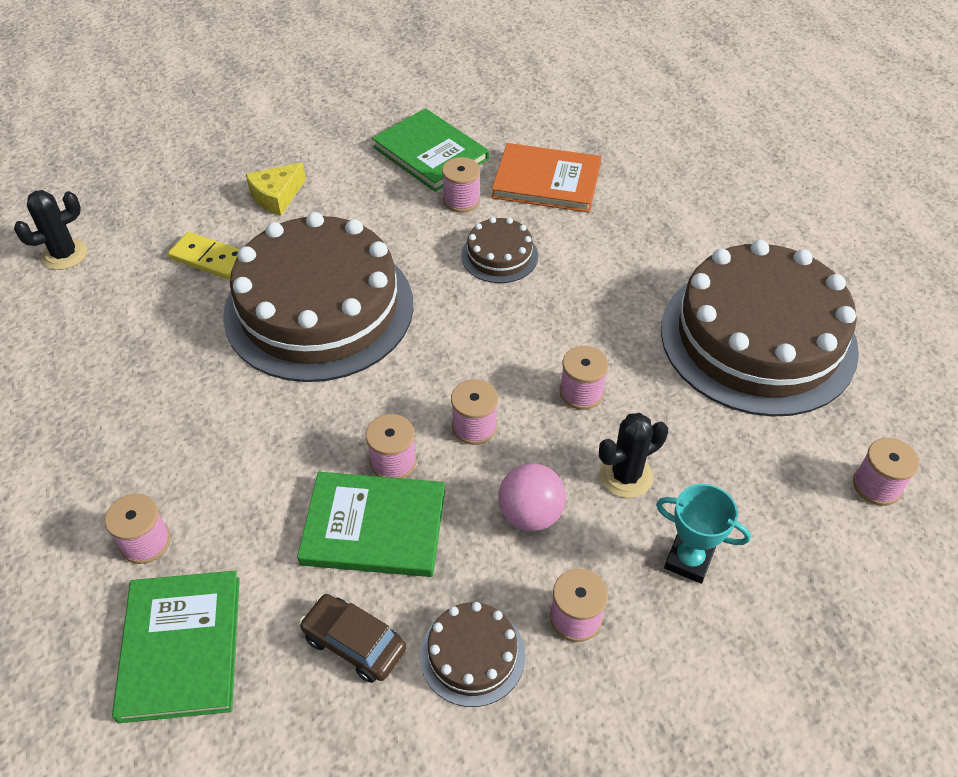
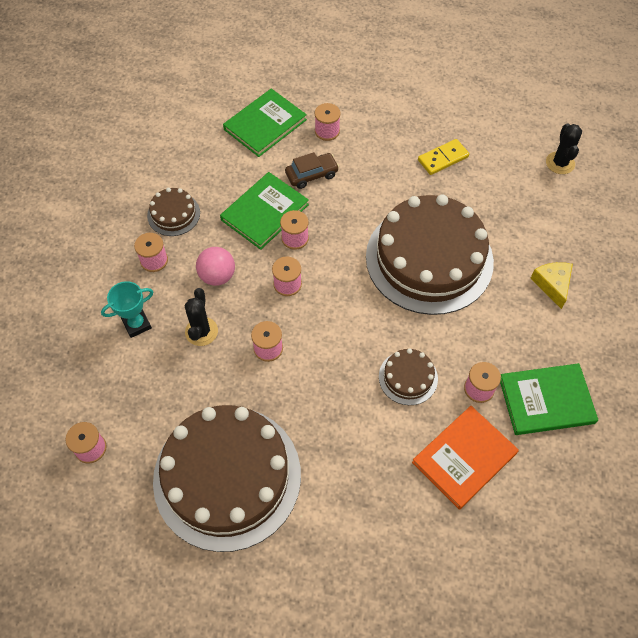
camera: 125 degrees right, 10 degrees up
green book [112,571,240,723] -> green book turned 75 degrees counterclockwise [223,88,307,157]
yellow domino [168,232,239,279] -> yellow domino moved to [418,139,469,175]
brown car [299,594,406,683] -> brown car moved to [285,152,339,189]

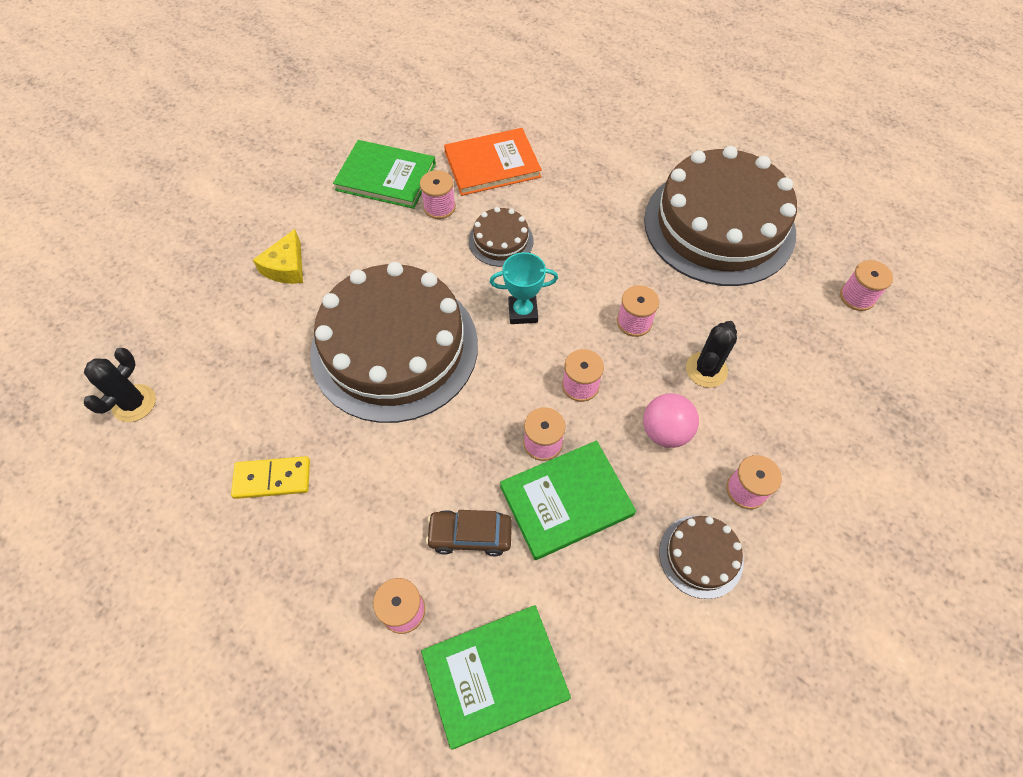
camera: 155 degrees left, 0 degrees up
turquoise trophy [101,281,153,338] -> turquoise trophy moved to [490,252,558,324]

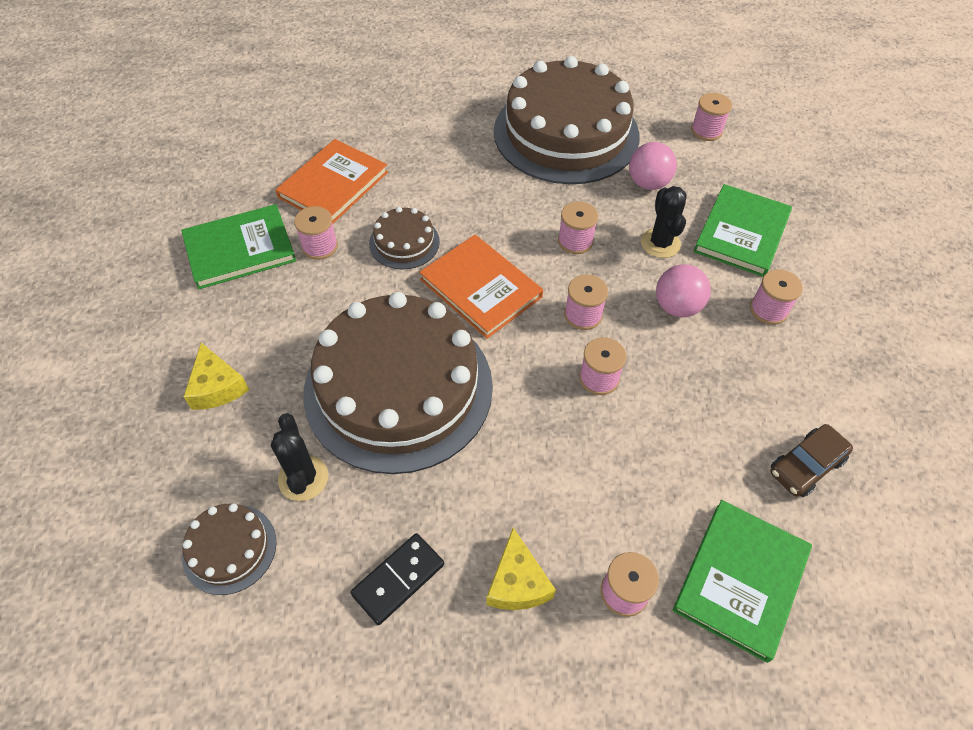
camera: 40 degrees left, 5 degrees down
black cactus [84,348,156,422] -> black cactus moved to [271,413,328,501]
yellow domino [231,456,310,499] -> black domino [350,533,444,625]
brown car [426,510,512,556] -> brown car moved to [770,424,853,497]
turquoise trophy [490,252,558,324] -> orange book [419,235,543,339]
green book [500,440,636,560] -> green book moved to [693,184,792,277]
brown cake [659,515,744,599] -> brown cake moved to [182,504,277,595]
none -> yellow cheese [486,527,556,610]
none -> pink ball [629,142,677,190]

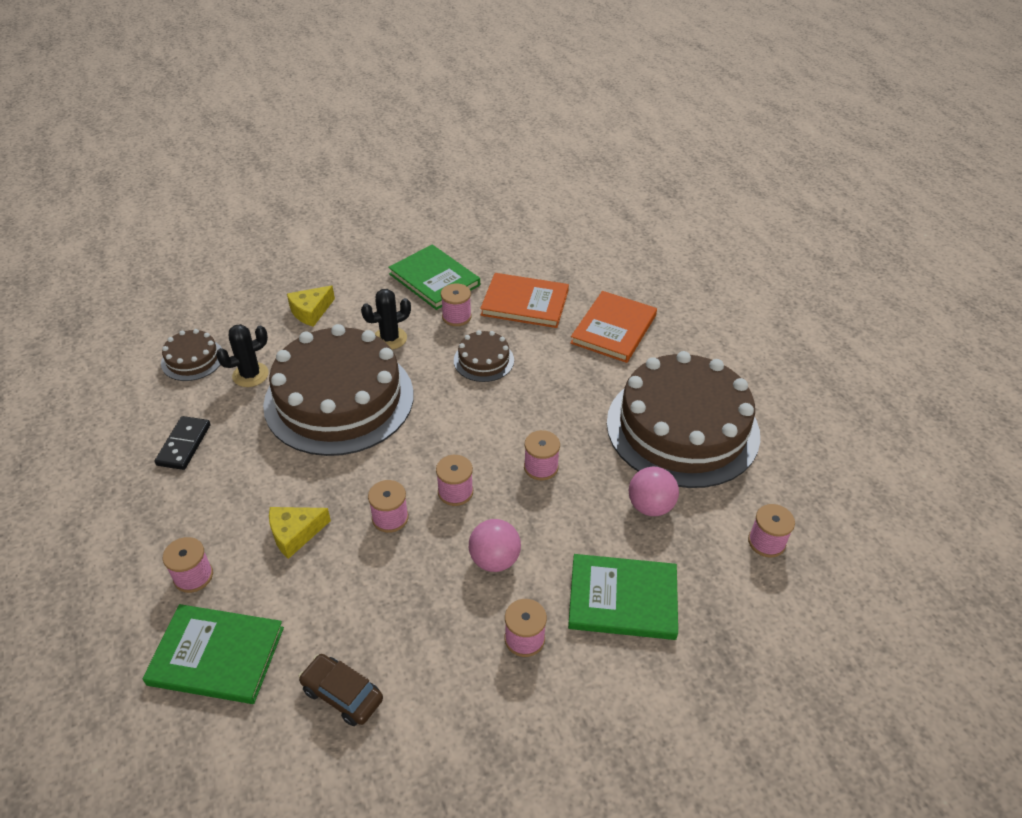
camera: 70 degrees right, 10 degrees down
black domino [350,533,444,625] -> black domino turned 75 degrees clockwise [155,416,210,470]
orange book [419,235,543,339] -> orange book moved to [570,291,657,363]
yellow cheese [486,527,556,610] -> yellow cheese moved to [269,507,331,559]
black cactus [641,186,687,258] -> black cactus moved to [361,289,411,350]

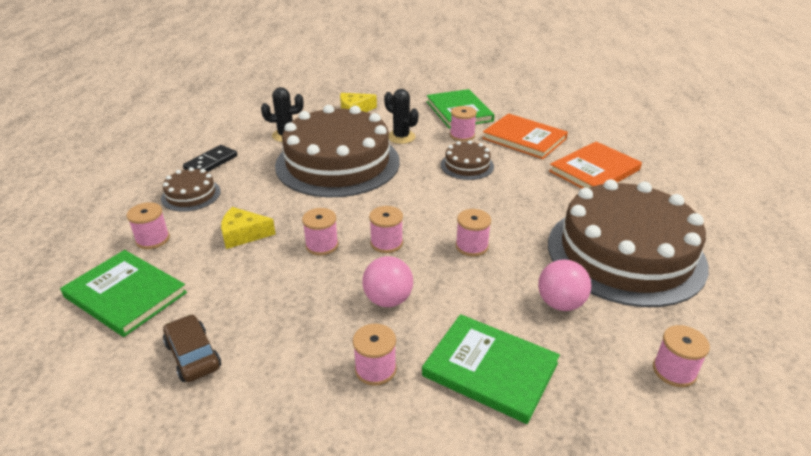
camera: 25 degrees right, 10 degrees down
brown cake [161,329,222,381] -> brown cake moved to [161,167,221,212]
black cactus [361,289,411,350] -> black cactus turned 45 degrees clockwise [384,89,419,144]

